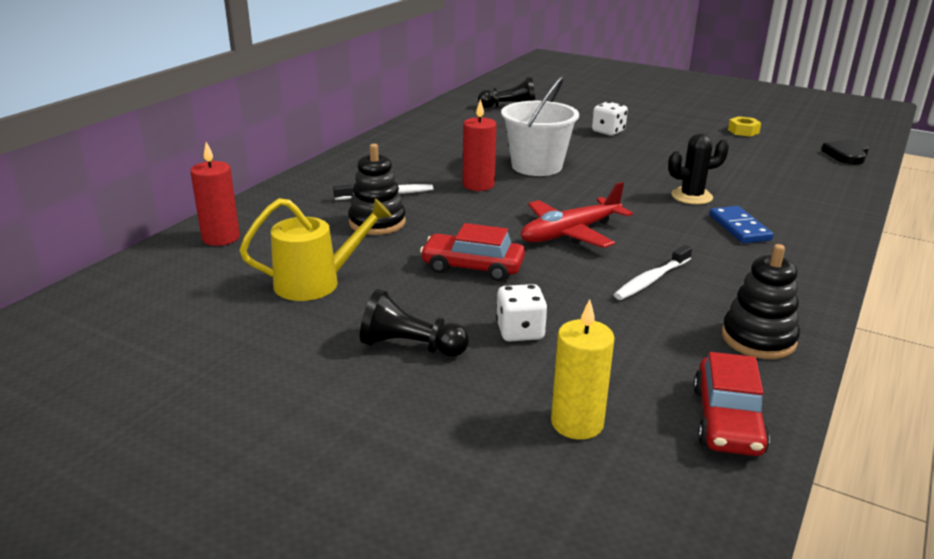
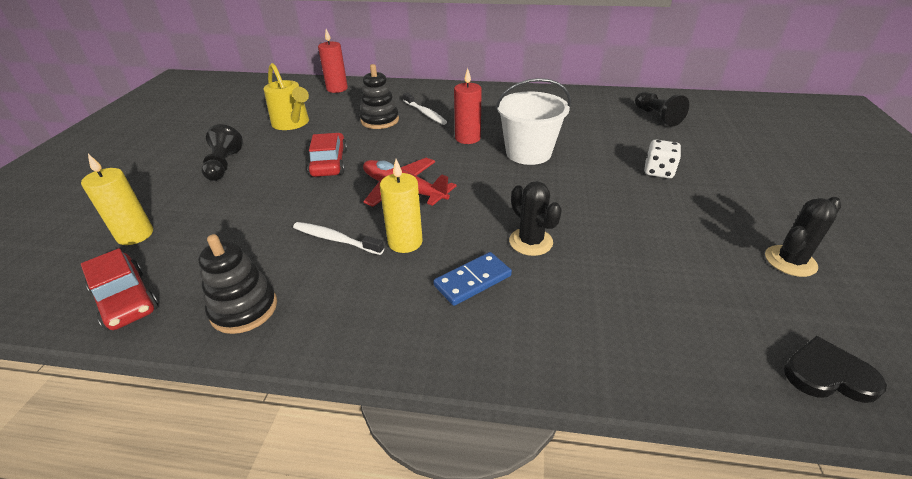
camera: 70 degrees right, 10 degrees up
white dice [496,284,548,341] -> none
red car [693,352,770,456] -> red car turned 120 degrees counterclockwise [81,248,158,331]
yellow nut [728,116,761,137] -> black cactus [765,197,841,277]
none -> yellow candle [380,159,423,253]

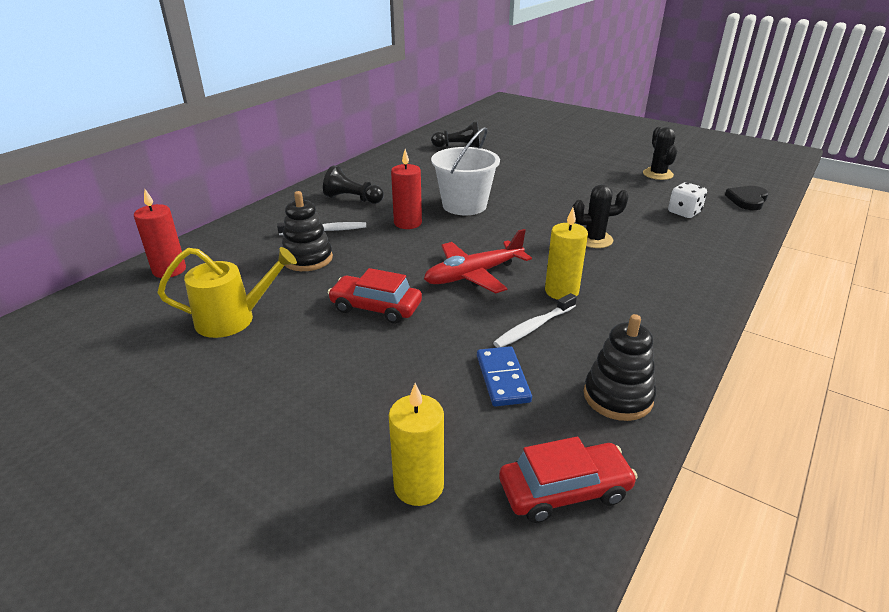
camera: 65 degrees left, 5 degrees down
black pawn [201,124,243,181] -> black pawn moved to [323,165,384,204]
blue domino [433,252,512,306] -> blue domino moved to [477,346,532,407]
white dice [645,140,681,178] -> white dice moved to [668,182,707,218]

